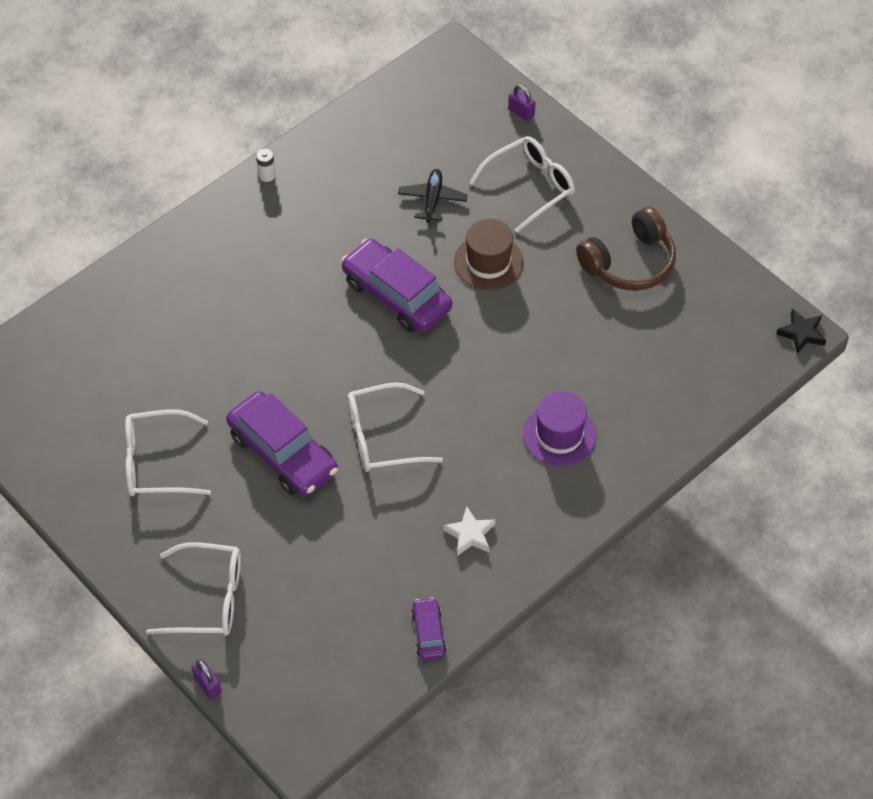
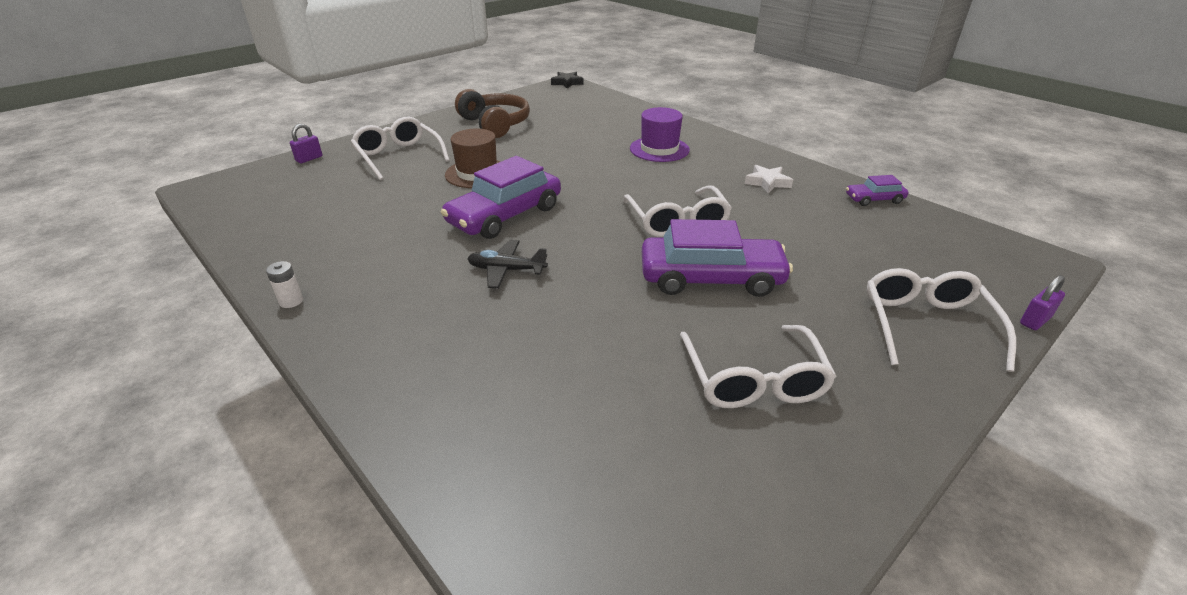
camera: 90 degrees left, 20 degrees down
purple car [226,391,338,497] -> purple car turned 45 degrees clockwise [642,219,793,297]
black plane [398,169,468,223] -> black plane moved to [467,240,548,289]

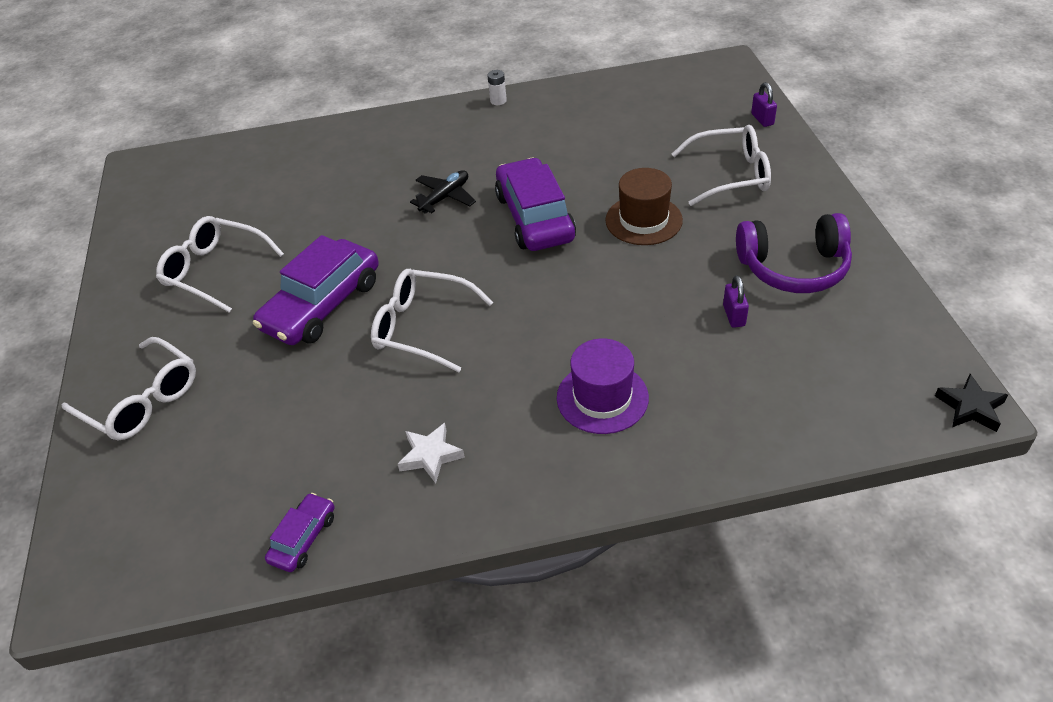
camera: 125 degrees right, 10 degrees up
brown headphones [455,89,530,138] -> purple headphones [736,213,852,293]
purple padlock [1020,275,1065,330] -> purple padlock moved to [723,275,749,328]

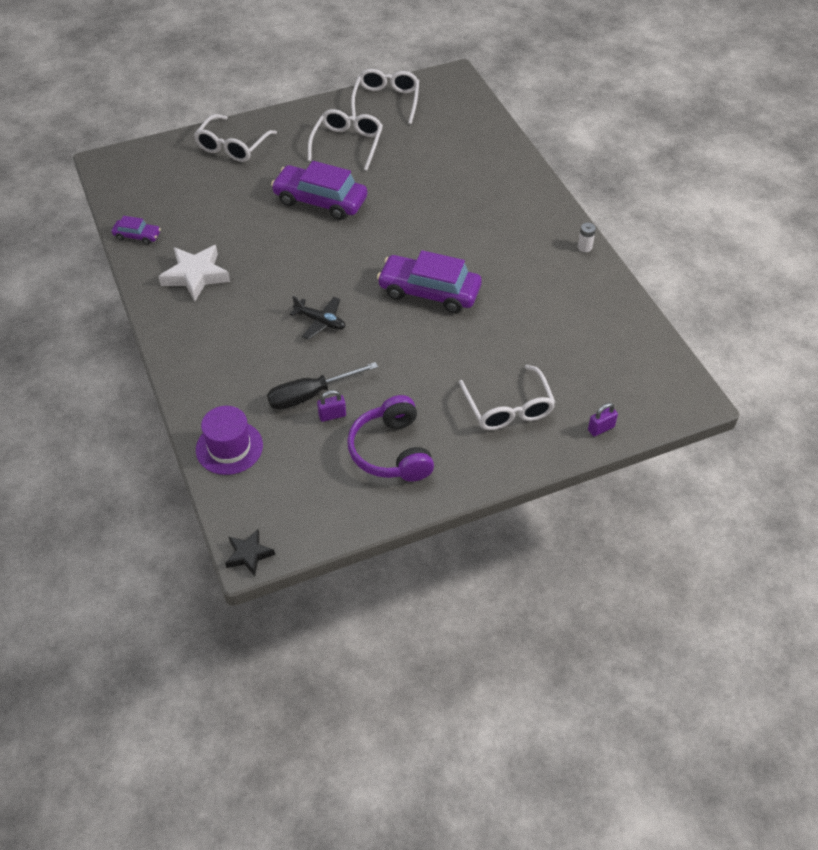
camera: 75 degrees right, 5 degrees up
white glasses [371,269,493,372] -> white glasses moved to [351,69,419,124]
white star [398,423,465,483] -> white star [158,245,230,301], size x1.70
black plane [410,170,476,214] -> black plane moved to [289,296,346,340]
purple car [495,158,576,251] -> purple car turned 135 degrees counterclockwise [377,250,482,313]
purple hat [557,338,649,434] -> purple hat moved to [196,406,263,475]
brown hat [605,168,683,245] -> none
none -> black screwdriver [267,362,378,410]

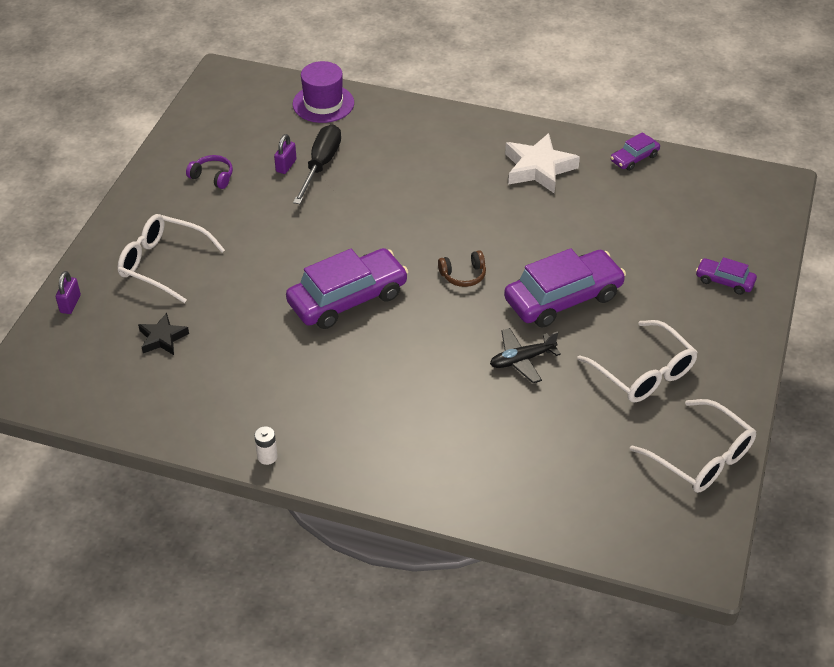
camera: 130 degrees right, 5 degrees down
white glasses [194,114,277,162] -> purple car [696,257,757,295]
black star [225,529,275,576] -> black star moved to [138,313,189,355]
black plane [289,296,346,340] -> black plane moved to [490,328,561,383]
purple headphones [347,395,434,482] -> purple headphones [186,155,233,189], size x0.50
none -> brown headphones [438,250,486,287]

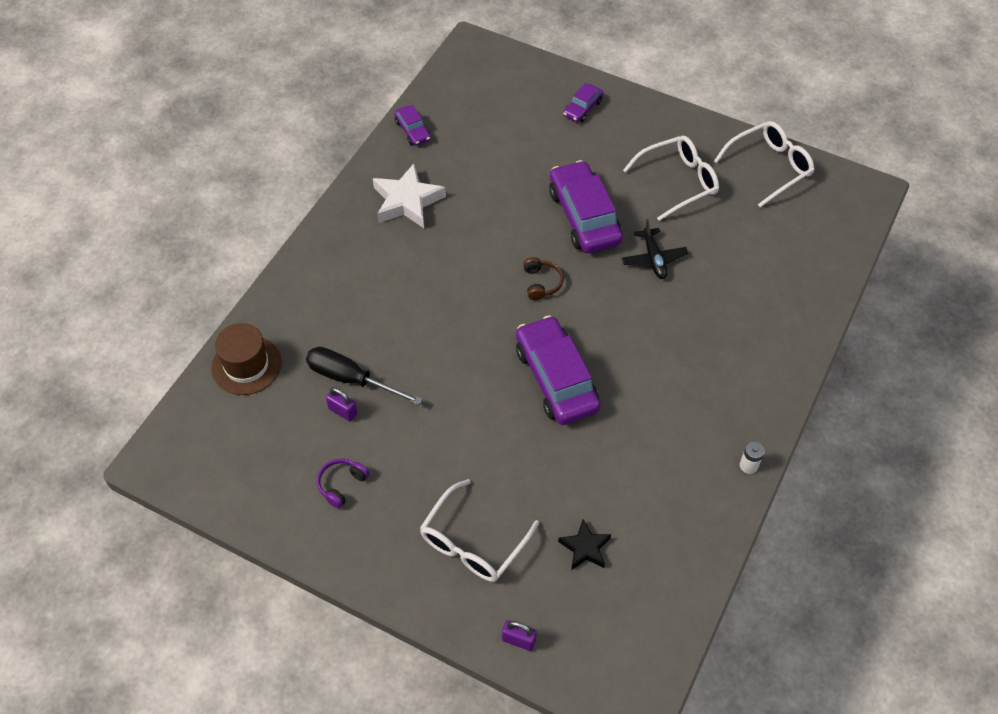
camera: 80 degrees left, 10 degrees up
purple hat [293,61,354,123] -> brown hat [211,323,282,395]

